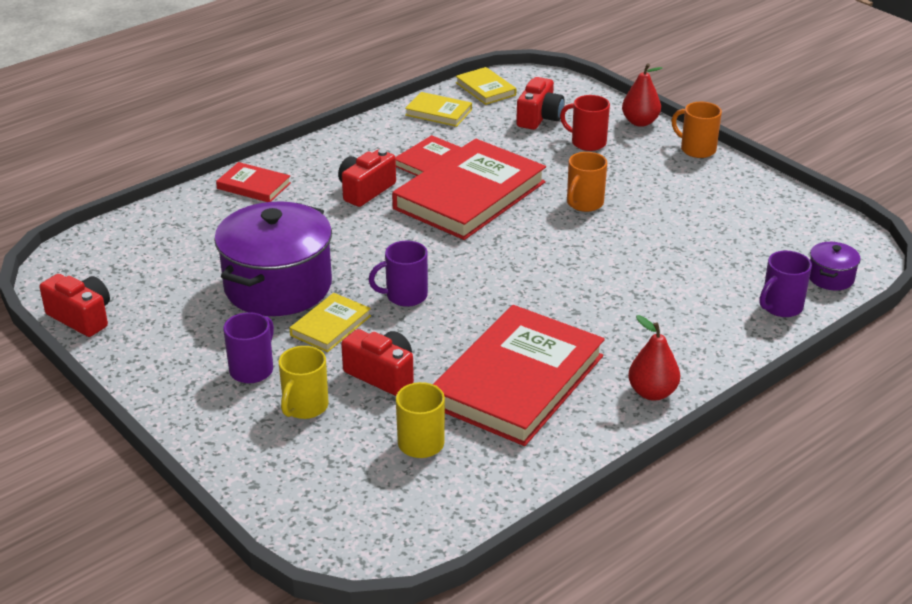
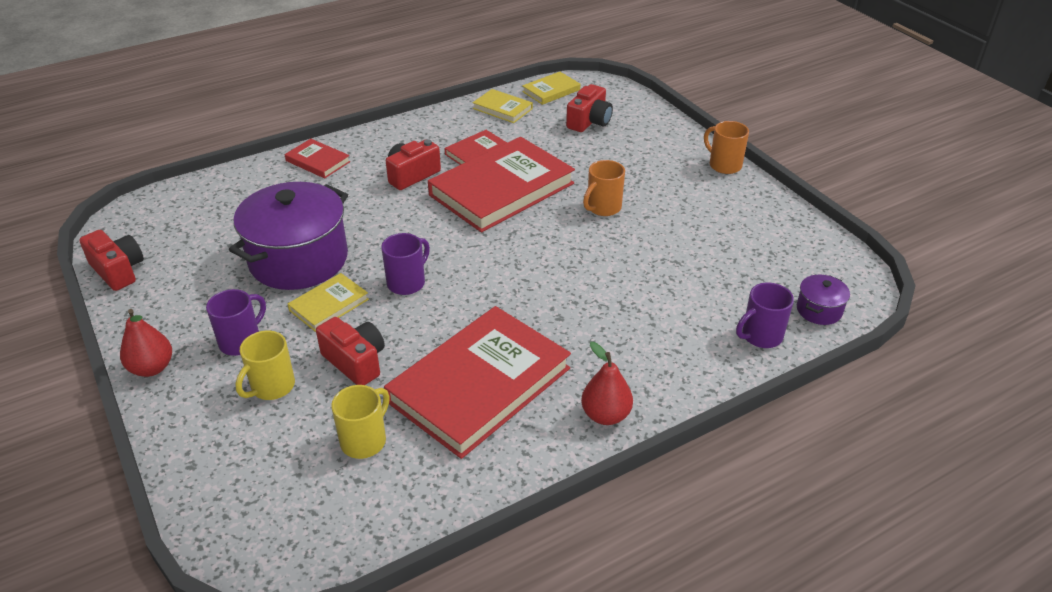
camera: 10 degrees right, 5 degrees up
purple mug [368,241,428,307] -> purple mug turned 135 degrees clockwise [381,233,430,295]
yellow book [456,67,516,105] -> yellow book turned 75 degrees clockwise [522,72,580,105]
red mug [560,95,610,151] -> none
red pear [622,64,663,127] -> red pear moved to [120,309,172,377]

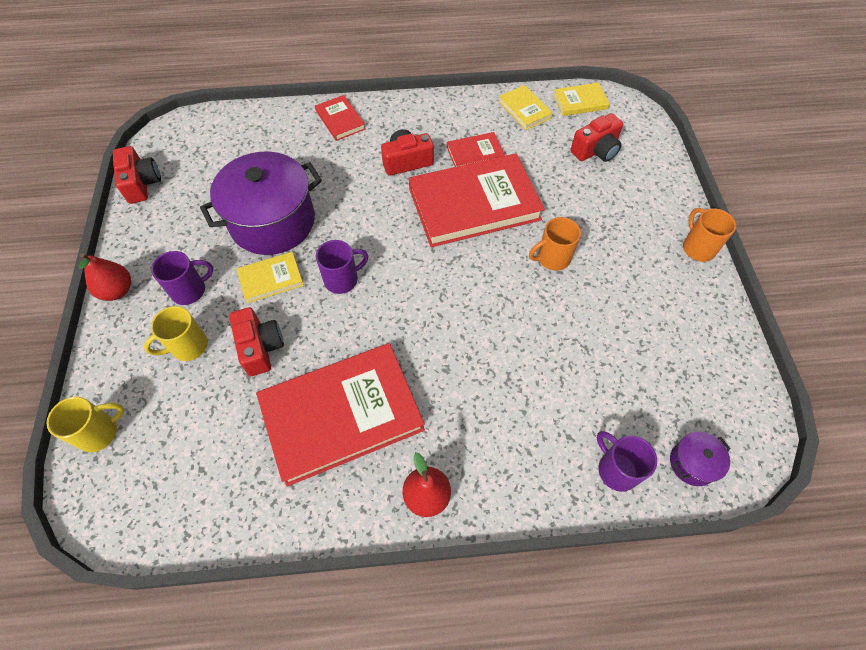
camera: 25 degrees right, 20 degrees up
yellow mug [331,385,390,459] -> yellow mug moved to [46,397,124,452]
purple mug [736,282,794,348] -> purple mug turned 60 degrees clockwise [597,431,657,492]

